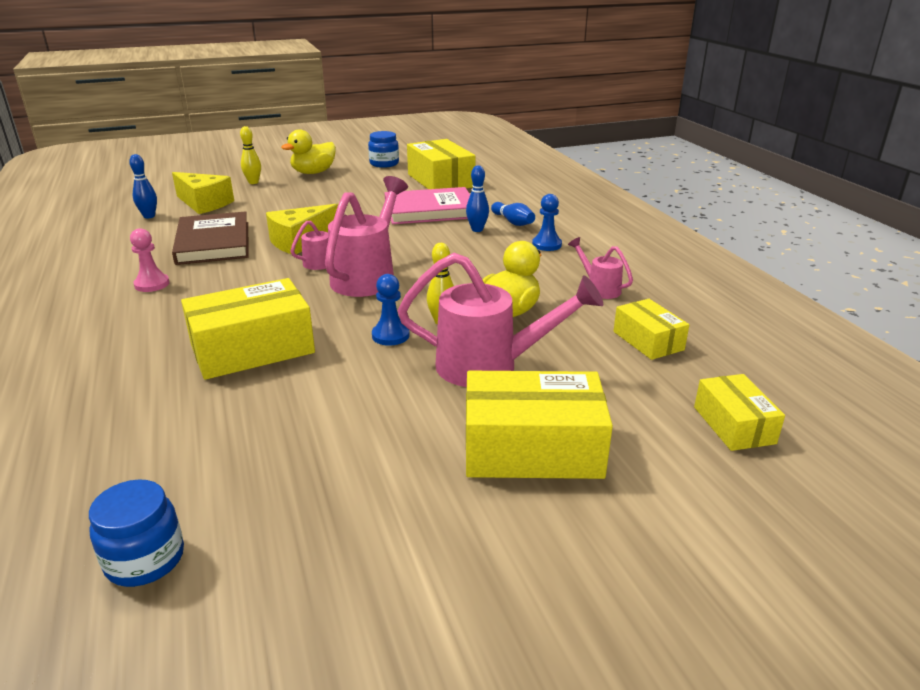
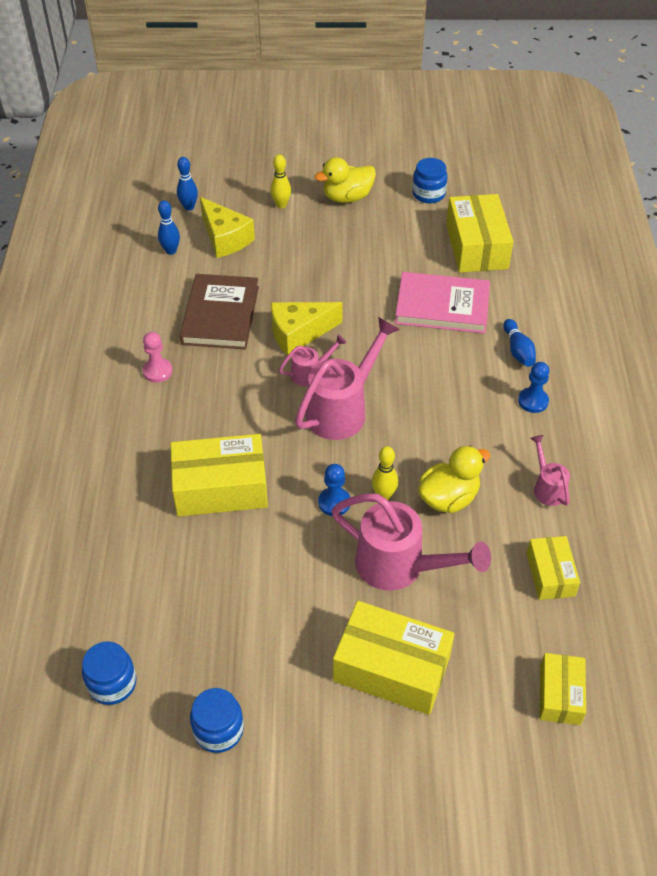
camera: 20 degrees right, 20 degrees up
blue bowling pin [466,165,489,232] -> blue bowling pin moved to [177,157,198,211]
none -> blue jar [190,688,244,753]

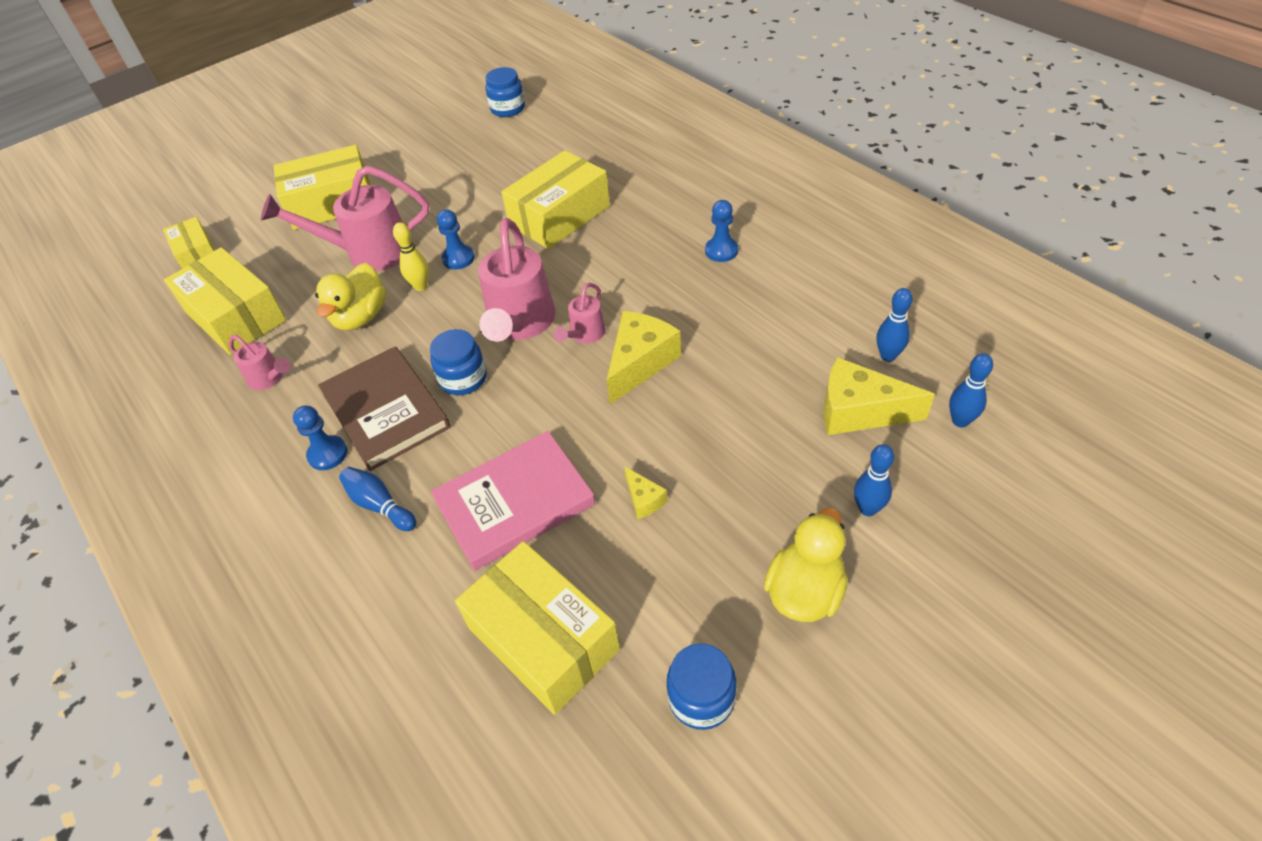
camera: 145 degrees right, 0 degrees up
pink pawn [143,332,173,383] -> blue pawn [705,200,738,262]
brown book [180,274,259,350] -> brown book moved to [318,346,451,471]
blue jar [190,688,244,753] -> blue jar moved to [430,329,487,395]
yellow bowling pin [270,154,291,208] -> blue bowling pin [854,444,894,516]
yellow box [526,536,580,600] -> yellow box [164,247,286,355], size x1.73
none -> yellow cheese [624,466,667,519]

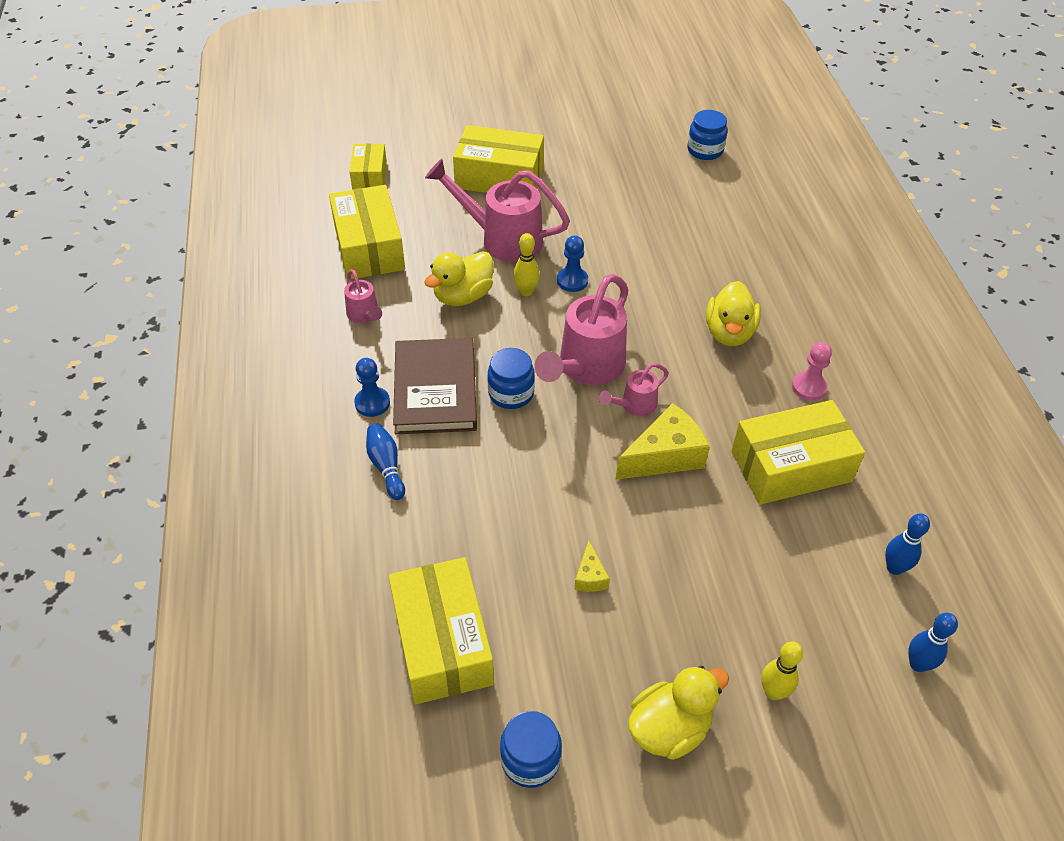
camera: 25 degrees right, 0 degrees up
pink book [431,431,596,571] -> none
yellow box [501,150,610,249] -> yellow box moved to [731,400,865,505]
blue pawn [705,200,738,262] -> pink pawn [792,342,832,401]
yellow cheese [824,357,935,435] -> none
blue bowling pin [854,444,894,516] -> yellow bowling pin [761,642,803,700]
none -> yellow duck [706,281,761,346]

